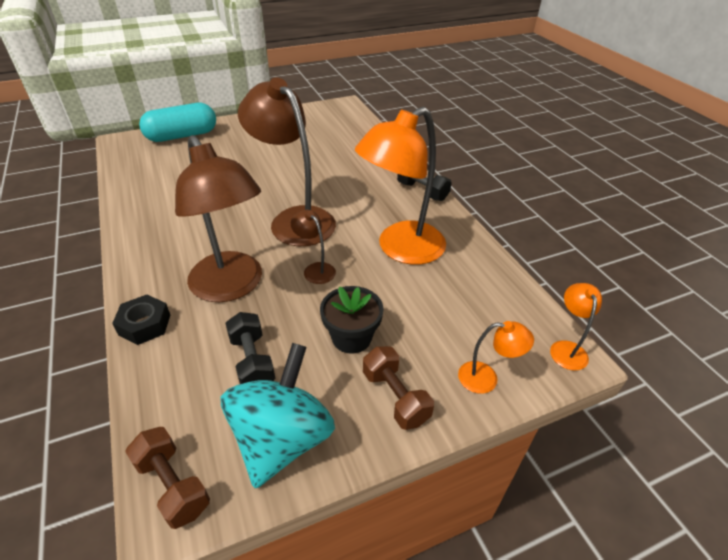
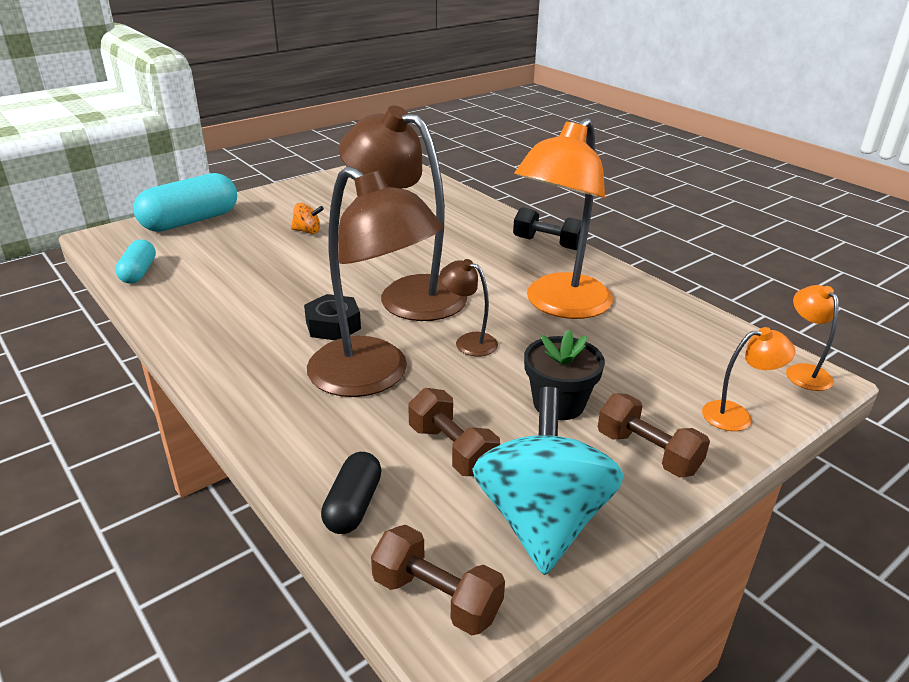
camera: 15 degrees left, 10 degrees down
black nut [112,295,170,345] -> black nut moved to [304,294,361,340]
black dumbbell [226,312,275,384] -> brown dumbbell [408,388,500,476]
none -> turquoise capsule [115,239,156,284]
none -> orange spinning top [291,203,324,234]
none -> black capsule [321,452,382,534]

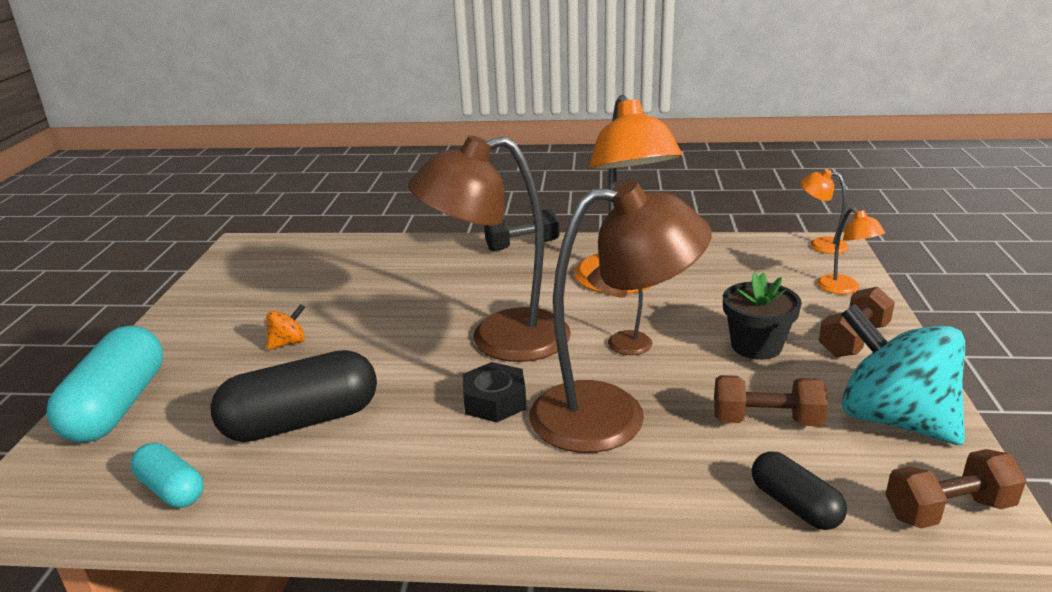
camera: 45 degrees left, 5 degrees down
brown dumbbell [598,393,710,478] -> brown dumbbell turned 45 degrees counterclockwise [819,287,895,357]
orange lamp [702,327,795,431] -> orange lamp turned 120 degrees clockwise [817,207,885,294]
none -> black capsule [210,350,377,442]

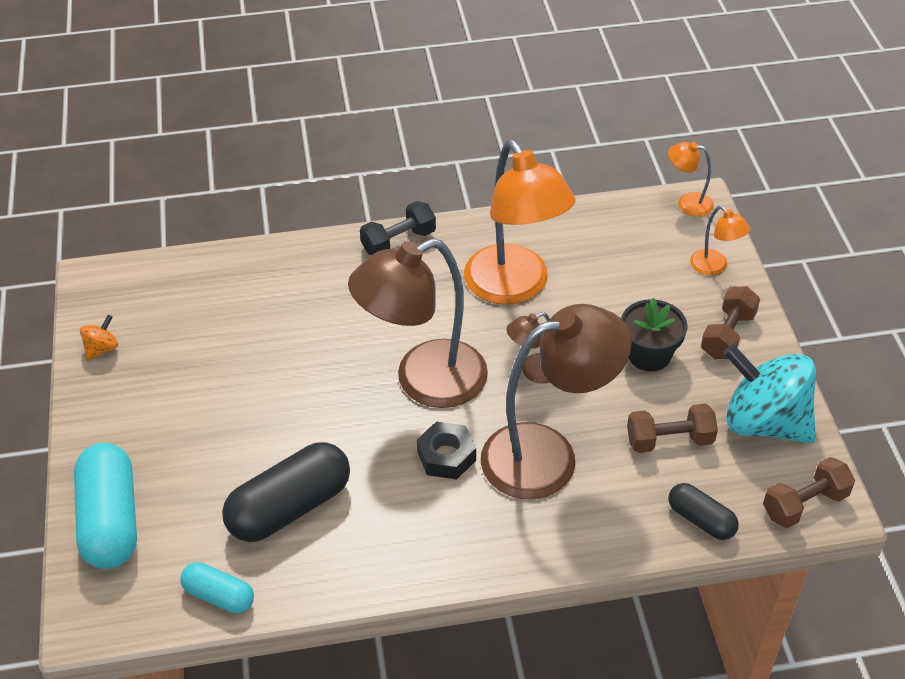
camera: 15 degrees left, 20 degrees up
orange spinning top [266,304,305,350] -> orange spinning top moved to [80,315,118,361]

